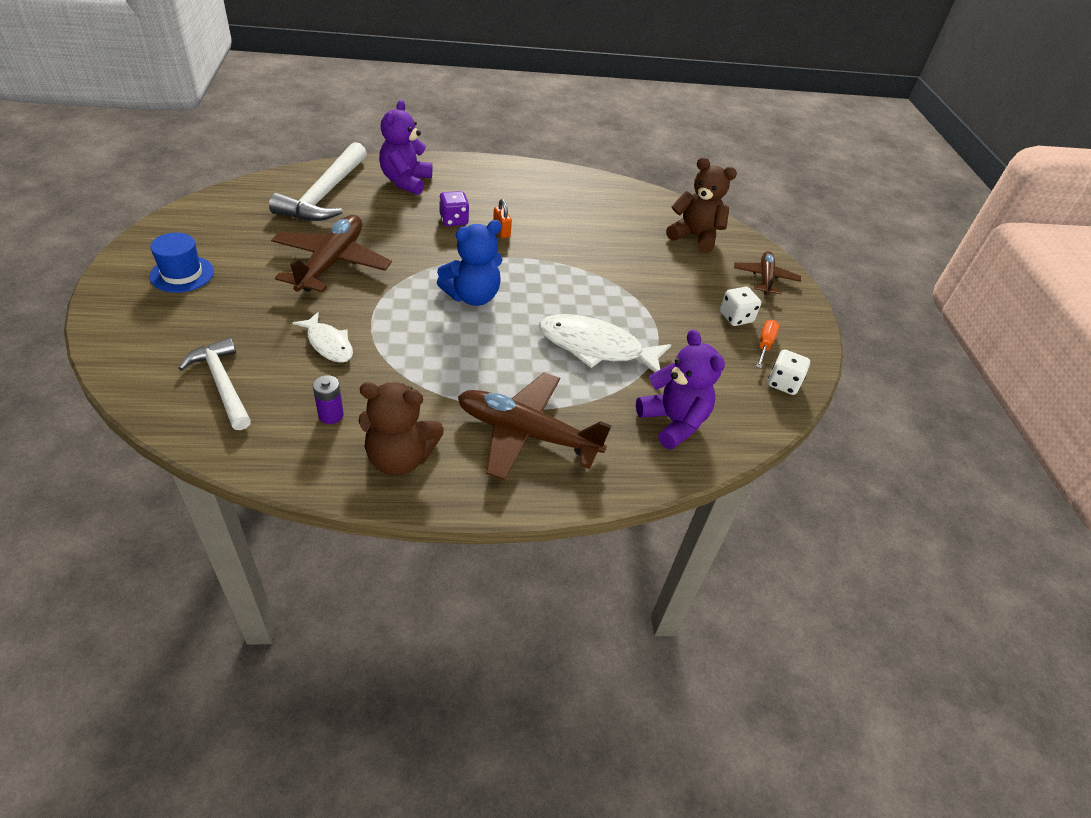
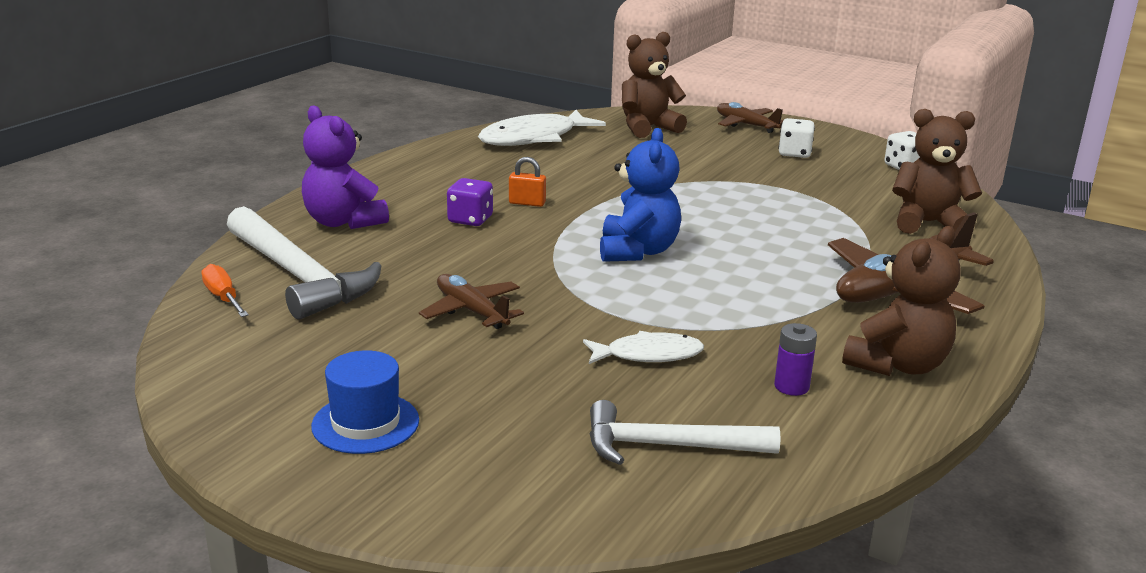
camera: 50 degrees left, 20 degrees down
brown plane [271,215,392,292] -> brown plane [419,274,524,329], size x0.59
white fish [539,314,671,373] -> white fish moved to [478,110,606,146]
purple teddy bear [636,329,725,450] -> brown teddy bear [892,109,982,234]
orange screwdriver [756,320,779,369] -> orange screwdriver moved to [201,264,249,317]

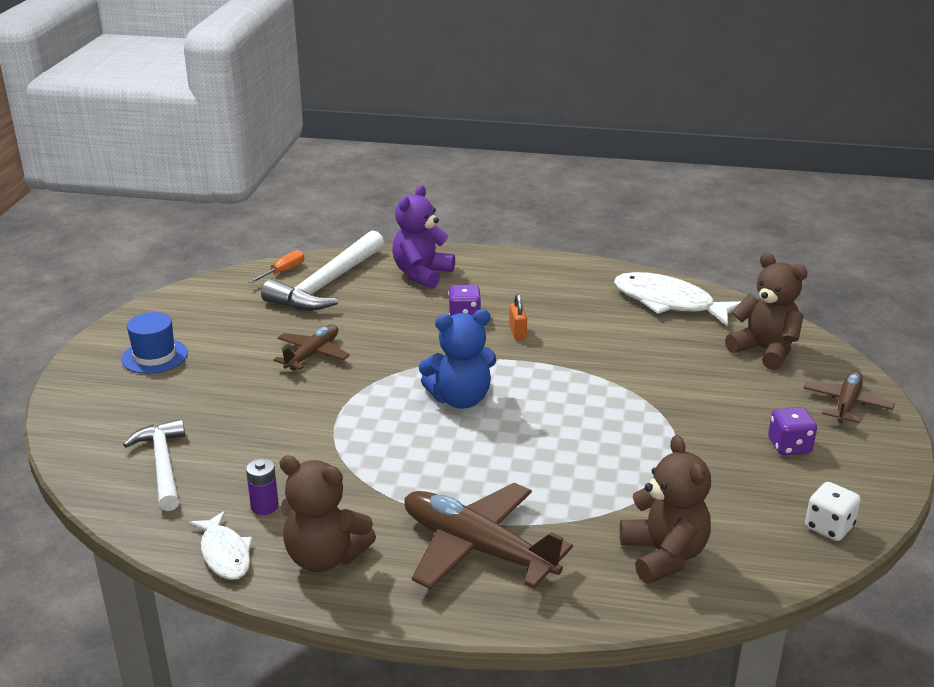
camera: 70 degrees right, 5 degrees up
white fish [583,331,704,364] -> white fish moved to [189,511,253,580]
white dice [778,118,815,158] -> purple dice [768,407,817,455]

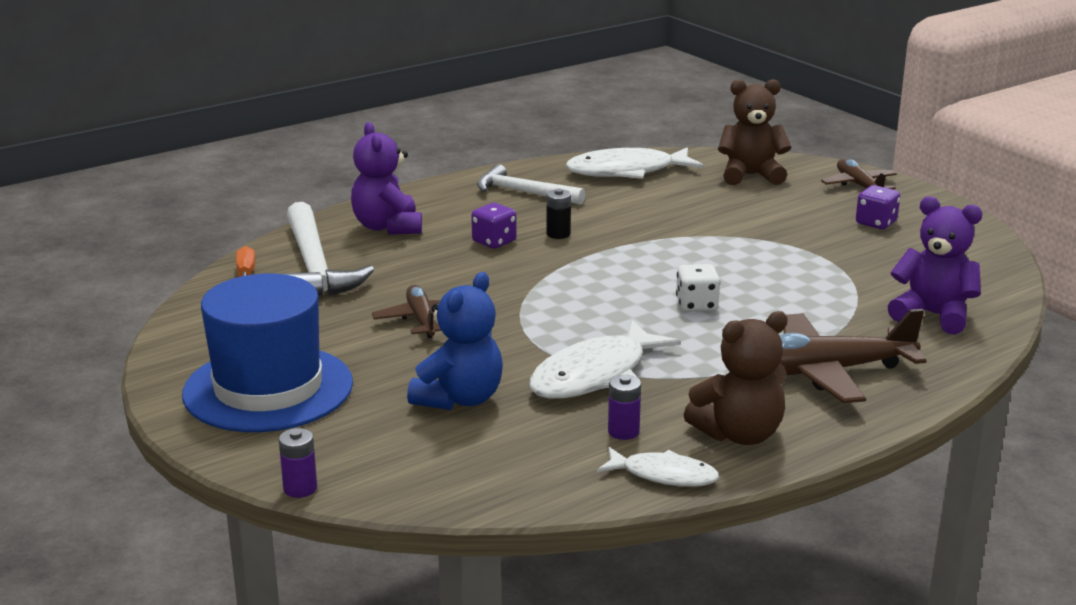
camera: 45 degrees left, 5 degrees down
blue hat [121,312,188,374] -> blue hat [182,274,353,432], size x1.98
white hammer [123,419,185,511] -> white hammer moved to [477,164,585,205]
blue teddy bear [419,309,497,409] -> blue teddy bear moved to [407,272,503,410]
orange padlock [509,294,527,340] -> black battery [547,188,571,239]
brown teddy bear [620,435,711,584] -> purple teddy bear [888,196,982,335]
white dice [805,482,861,541] -> white dice moved to [676,264,720,312]
none -> purple battery [279,428,317,498]
none -> white fish [529,320,681,399]

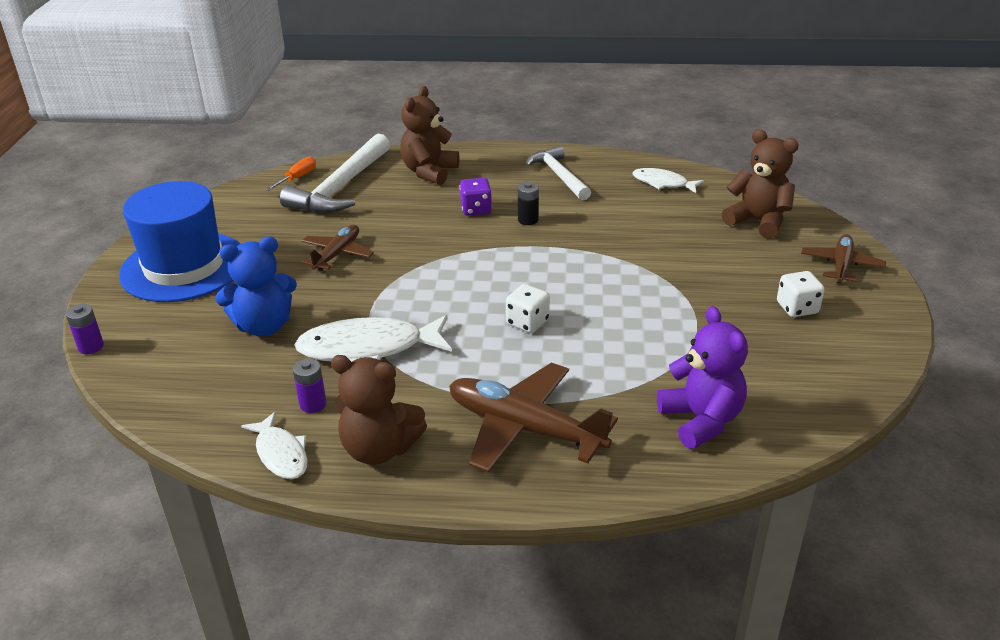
camera: 40 degrees right, 10 degrees up
purple teddy bear [351,122,422,235] -> brown teddy bear [400,86,459,185]
white fish [566,147,704,179] -> white fish [633,168,704,193], size x0.58
purple dice [856,185,900,229] -> white dice [777,271,824,317]

